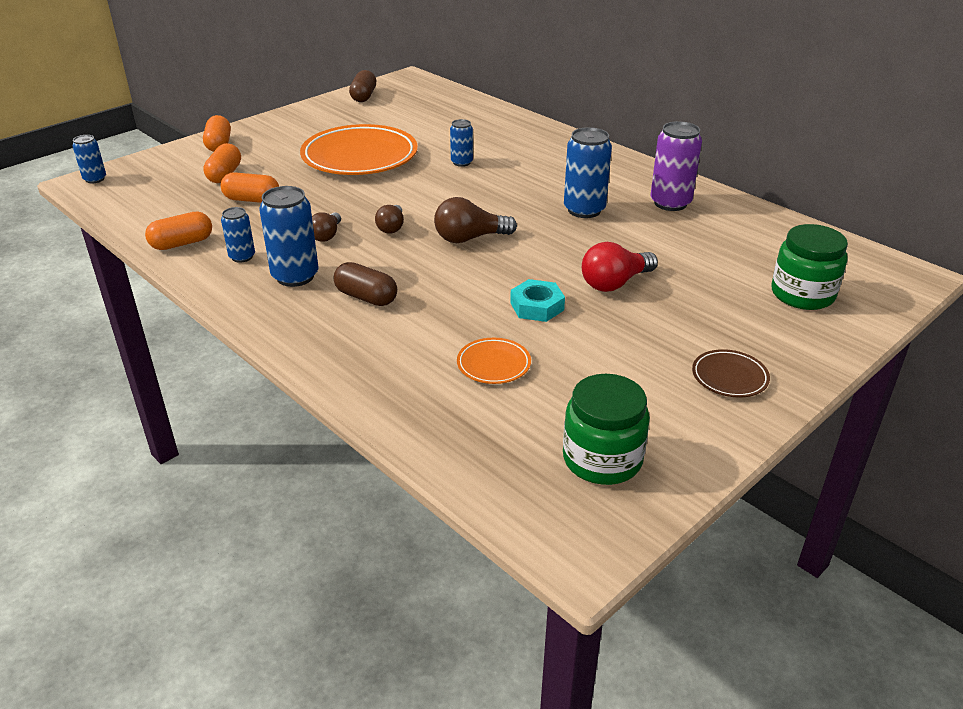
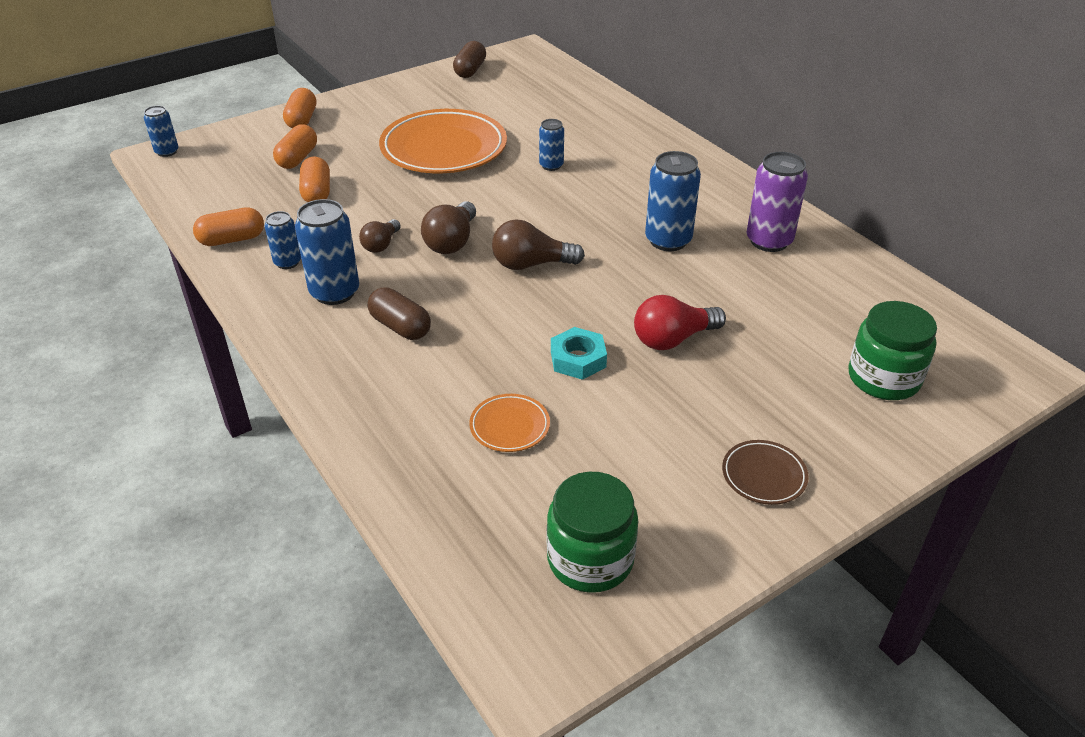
camera: 10 degrees right, 5 degrees up
orange capsule [221,172,279,203] -> orange capsule turned 60 degrees clockwise [299,156,330,202]
brown light bulb [375,205,404,234] -> brown light bulb [421,201,476,254], size x1.56

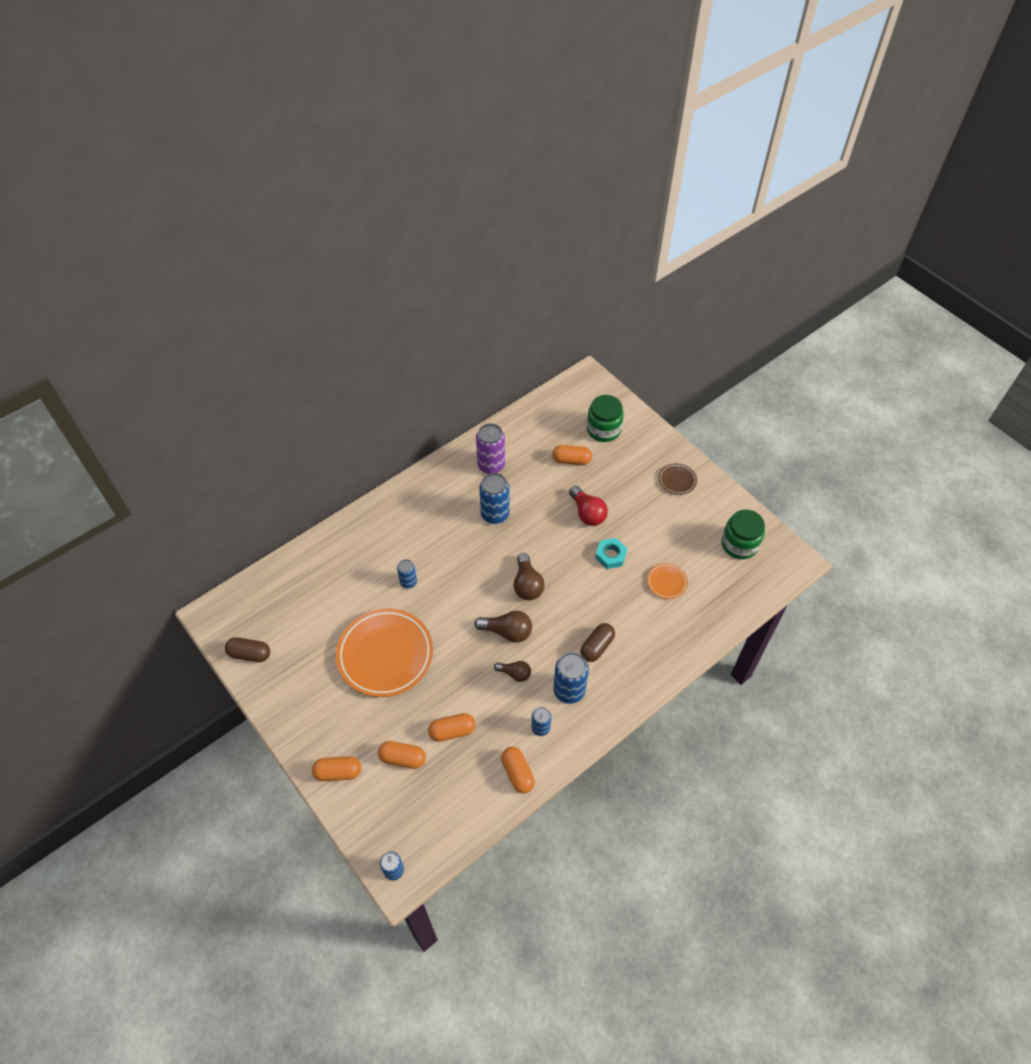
camera: 95 degrees left, 15 degrees up
none -> orange capsule [552,445,592,465]

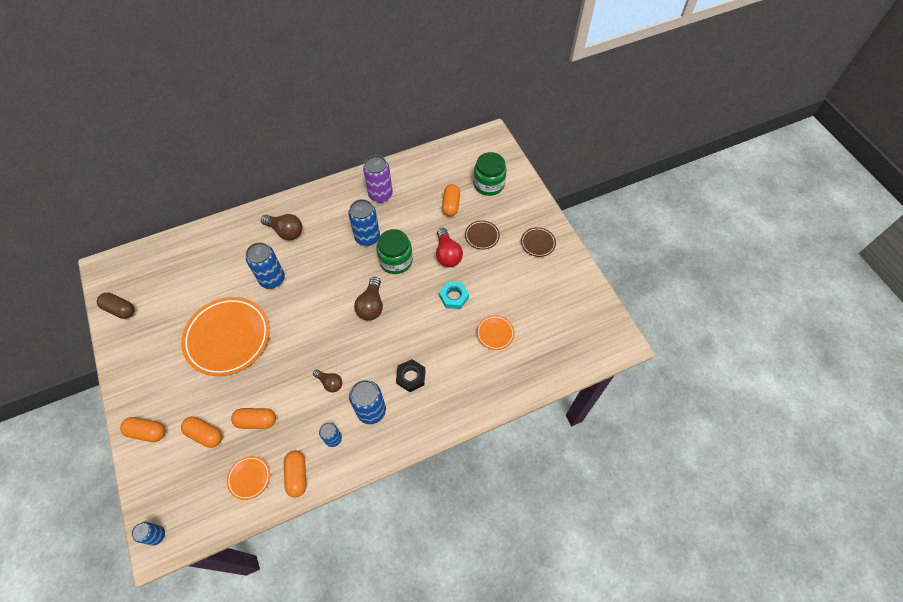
camera: 15 degrees right, 5 degrees up
blue can [397,559,417,588] -> blue can [246,242,285,289], size x1.73
brown light bulb [475,611,532,643] -> brown light bulb moved to [261,214,303,240]
orange capsule [552,445,592,465] -> orange capsule turned 75 degrees clockwise [442,184,460,217]
brown capsule [580,623,615,662] -> black nut [396,359,425,392]
green jar [722,510,765,559] -> green jar moved to [377,229,413,274]
none -> orange plate [227,456,270,500]
none -> brown plate [465,220,500,250]

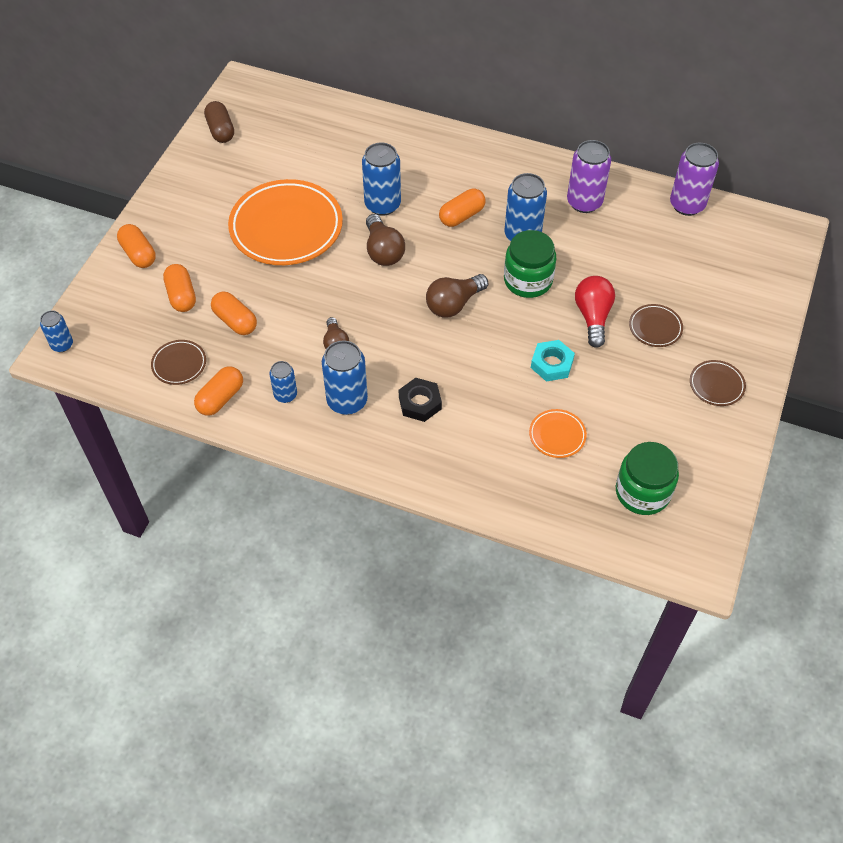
camera: 45 degrees right, 5 degrees down
orange plate [227,456,270,500] -> brown plate [151,340,206,385]
brown light bulb [261,214,303,240] -> brown light bulb moved to [366,214,405,266]
red light bulb [436,228,463,267] -> red light bulb turned 150 degrees clockwise [575,276,615,348]
orange capsule [442,184,460,217] -> orange capsule moved to [439,189,486,227]
green jar [474,152,507,196] -> green jar moved to [616,442,679,515]
none -> purple can [670,143,719,216]

